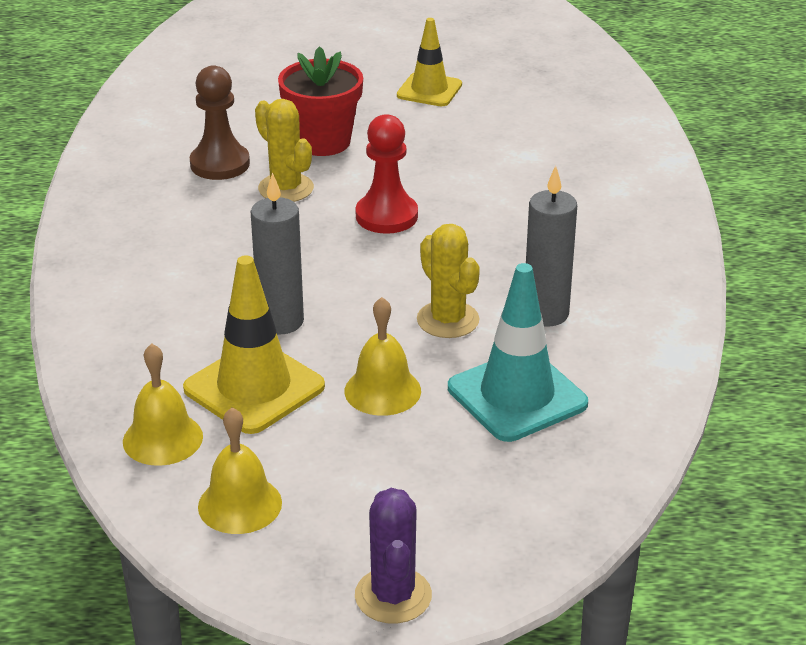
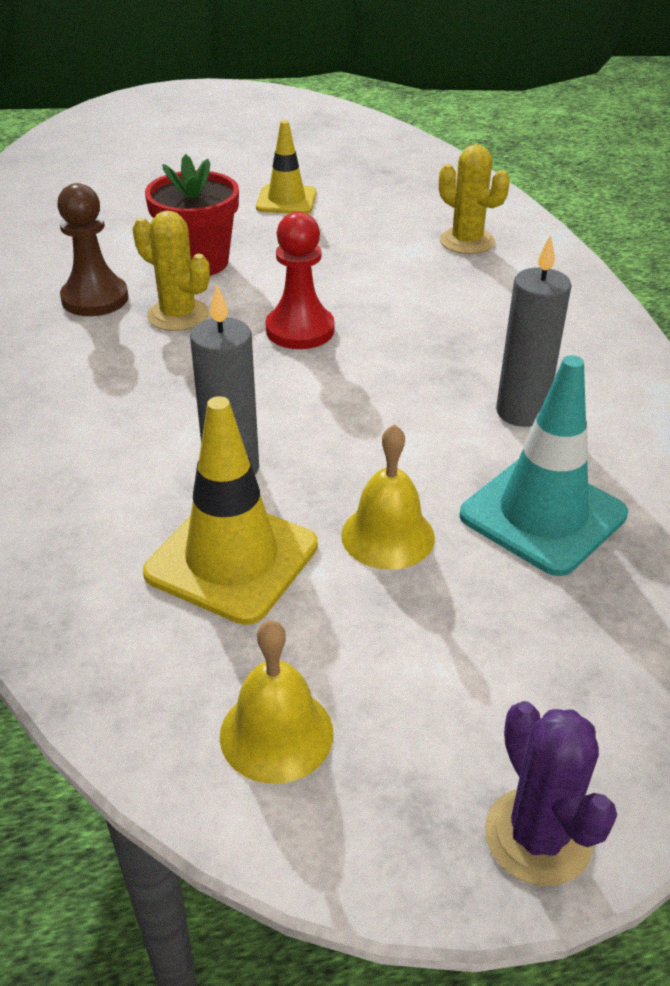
camera: 15 degrees left, 5 degrees up
yellow bell [123,344,203,466] -> none
yellow cactus [417,224,480,338] -> yellow cactus moved to [439,144,510,254]

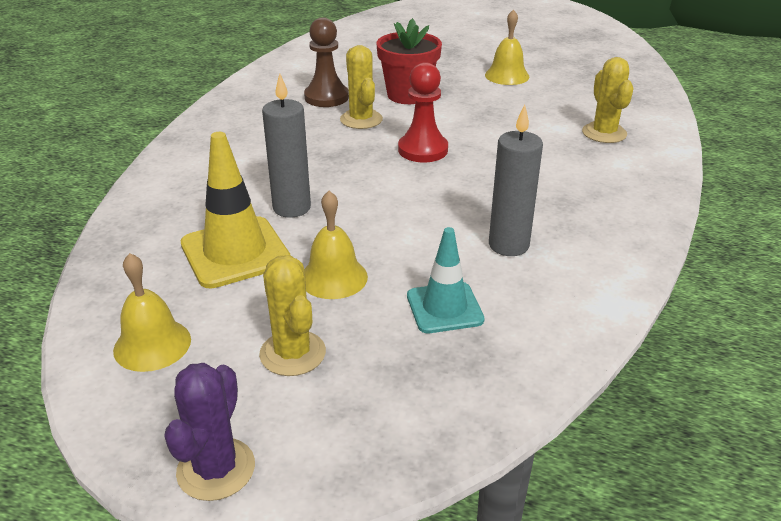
camera: 35 degrees right, 5 degrees down
yellow traffic cone [256,120,317,214] -> yellow bell [485,9,529,85]
turquoise traffic cone [459,355,628,576] -> turquoise traffic cone [407,227,485,333], size x0.66
none -> yellow cactus [259,255,326,376]

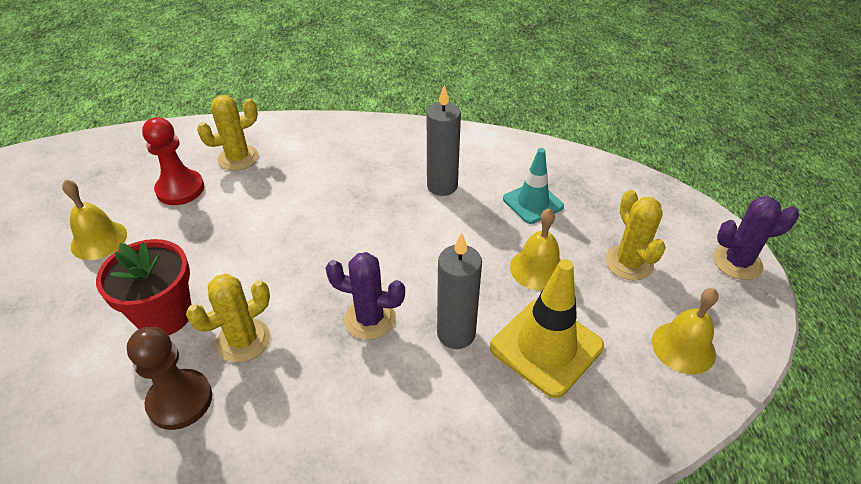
camera: 110 degrees left, 10 degrees up
yellow cactus [259,255,326,376] -> yellow cactus turned 60 degrees counterclockwise [605,190,666,281]
red pawn [398,62,448,162] -> red pawn moved to [142,117,204,205]
none -> purple cactus [326,252,405,340]

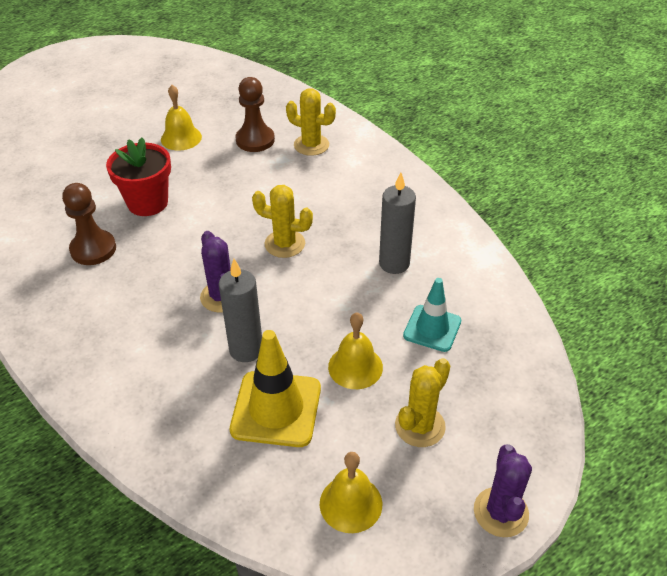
camera: 55 degrees right, 0 degrees up
red pawn [142,117,204,205] -> brown pawn [236,77,275,152]
yellow cactus [186,274,270,362] -> yellow cactus moved to [252,185,313,258]
purple cactus [713,196,799,280] -> purple cactus turned 45 degrees clockwise [474,444,532,537]

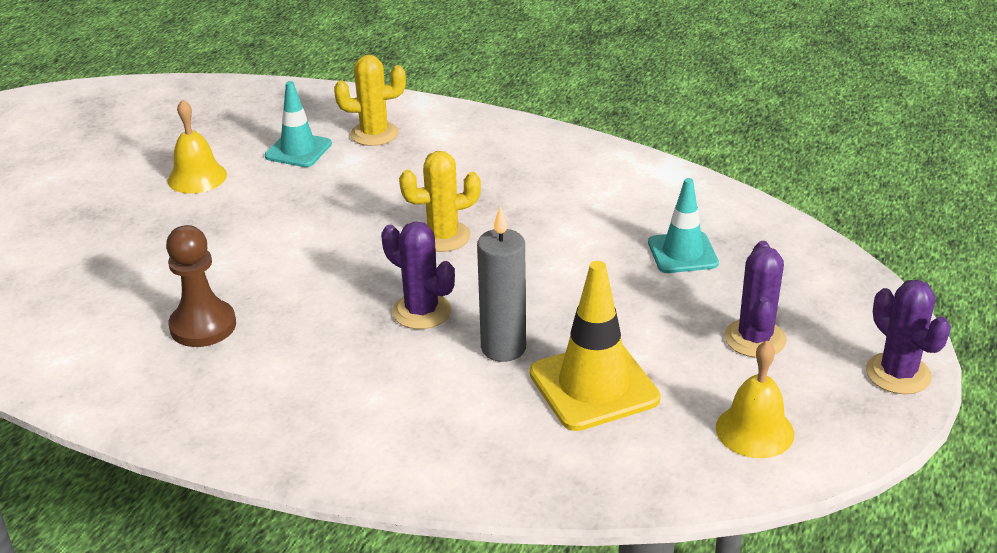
camera: 30 degrees left, 10 degrees down
red flower pot [106,138,171,216] -> none
brown pawn [236,77,275,152] -> turquoise traffic cone [265,81,332,167]
yellow bell [328,313,383,389] -> none
grey candle [379,173,416,274] -> none
yellow cactus [395,358,450,447] -> purple cactus [724,241,787,358]

